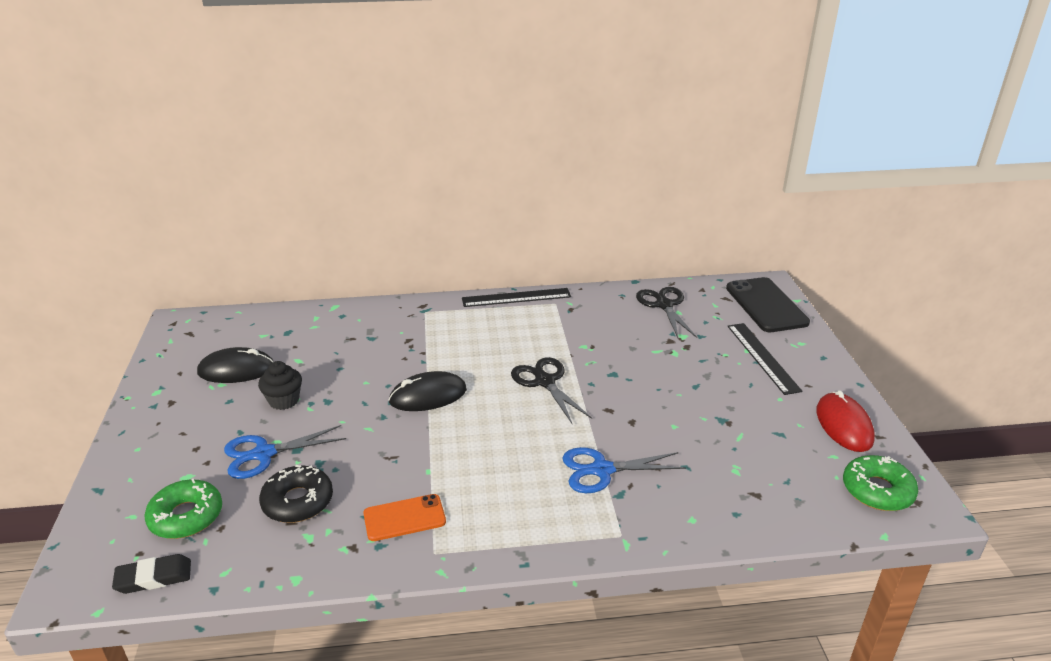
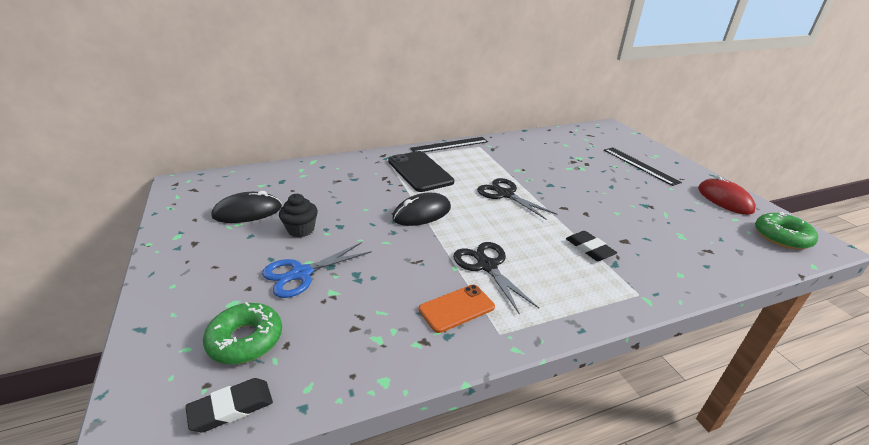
camera: 15 degrees left, 0 degrees up
black donut [259,465,333,523] -> none
blue scissors [563,447,686,493] -> black eraser [566,231,617,261]
black scissors [636,287,697,338] -> black scissors moved to [453,242,539,315]
black phone [726,277,810,332] -> black phone moved to [388,151,454,192]

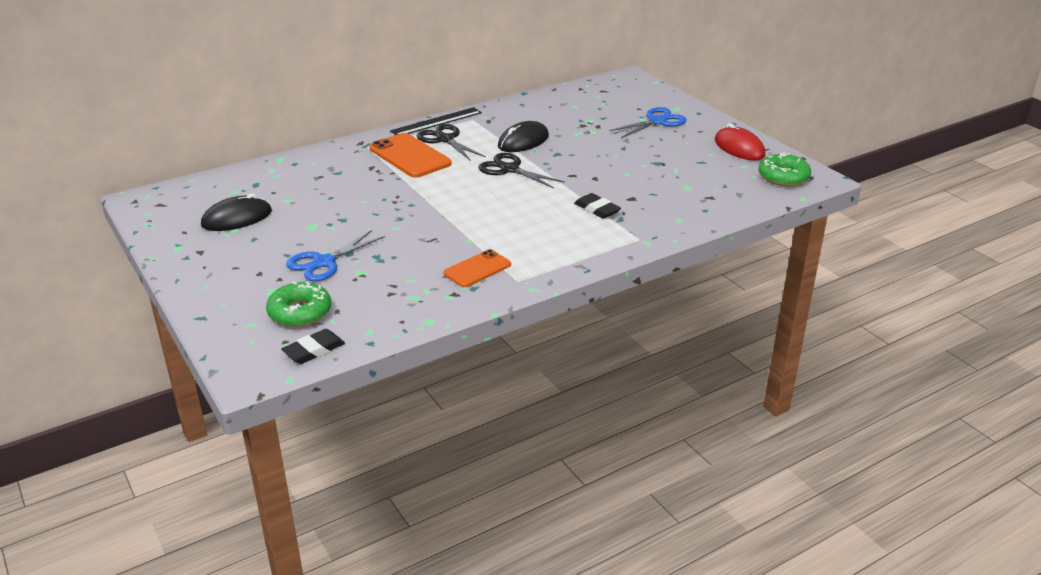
camera: 10 degrees left, 0 degrees up
black cupcake [279,194,318,237] -> none
black phone [388,151,454,192] -> orange phone [369,133,452,178]
black mouse [392,193,451,226] -> black mouse moved to [498,121,549,152]
black scissors [453,242,539,315] -> black scissors moved to [417,124,486,161]
black ruler [604,148,682,186] -> blue scissors [610,107,687,138]

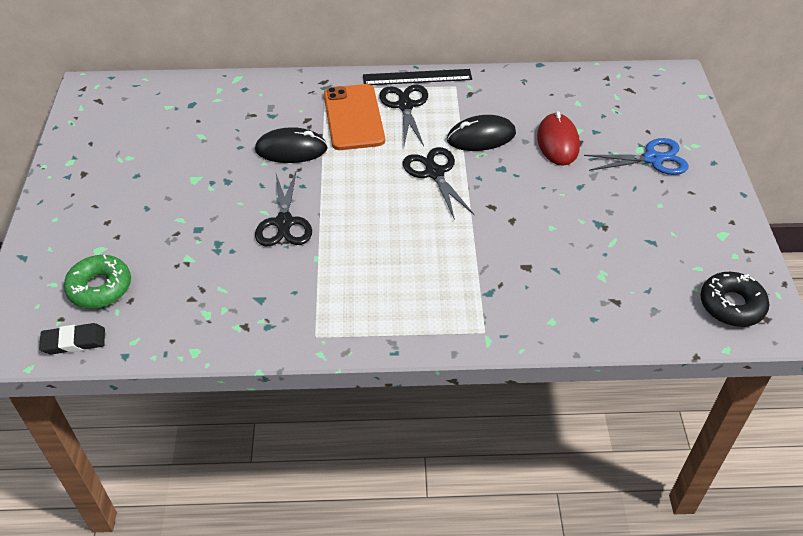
camera: 30 degrees right, 15 degrees up
black mouse [201,193,272,231] -> black mouse moved to [255,127,328,163]
blue scissors [286,230,385,281] -> none
orange phone [443,249,511,287] -> none
black eraser [574,193,621,219] -> none
red mouse [715,123,766,160] -> red mouse moved to [537,111,580,166]
green donut [758,152,811,186] -> black donut [700,272,769,327]
none -> black scissors [255,170,312,246]

